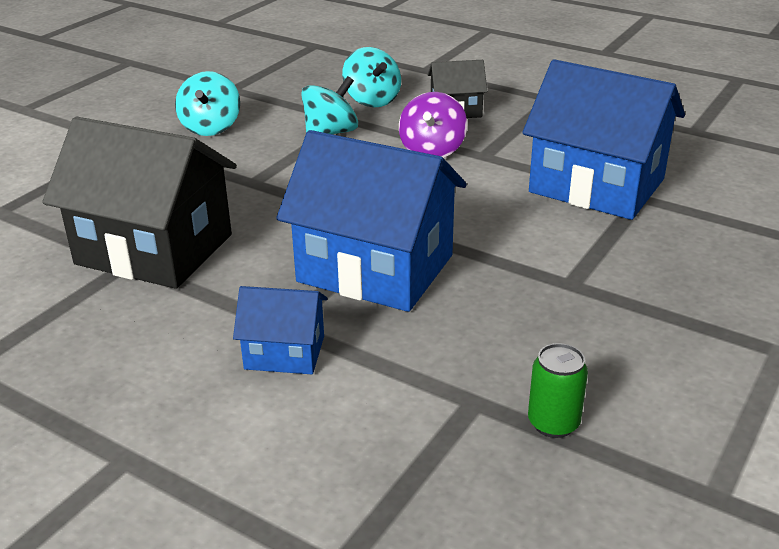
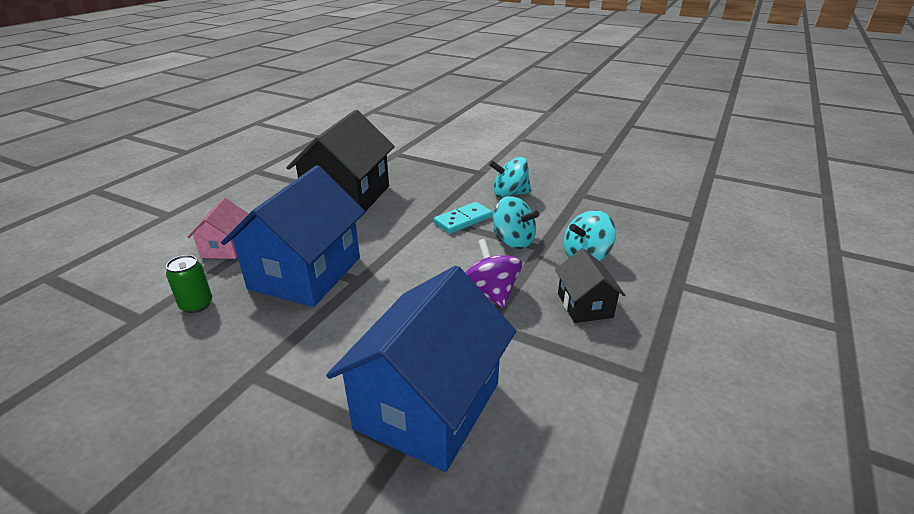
camera: 85 degrees right, 0 degrees up
blue house [233,286,328,374] -> pink house [188,198,249,259]
purple spinning top [399,92,467,158] -> purple spinning top turned 60 degrees clockwise [465,239,522,308]
green can [528,343,588,438] -> green can moved to [166,255,212,313]
none -> turquoise domino [434,202,493,234]

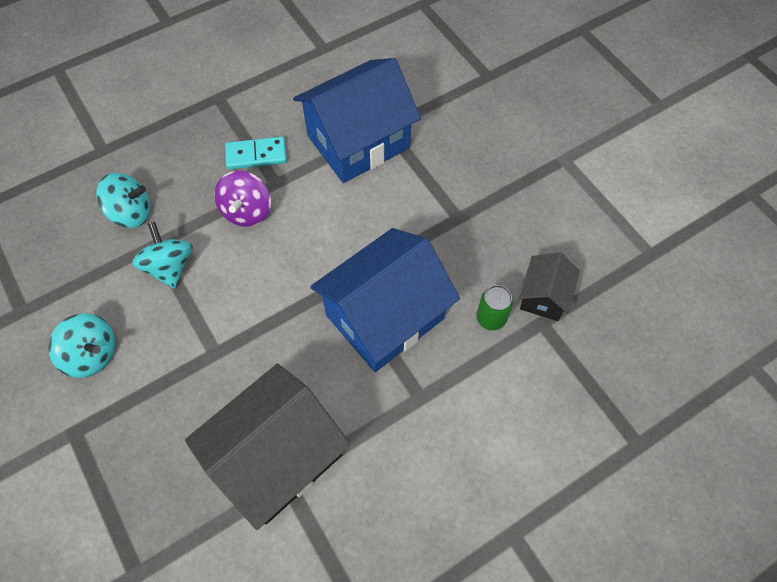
camera: 150 degrees left, 30 degrees up
pink house [188,198,249,259] -> none
turquoise domino [434,202,493,234] -> turquoise domino moved to [225,137,287,170]
black house [555,248,625,323] -> black house moved to [519,252,580,321]

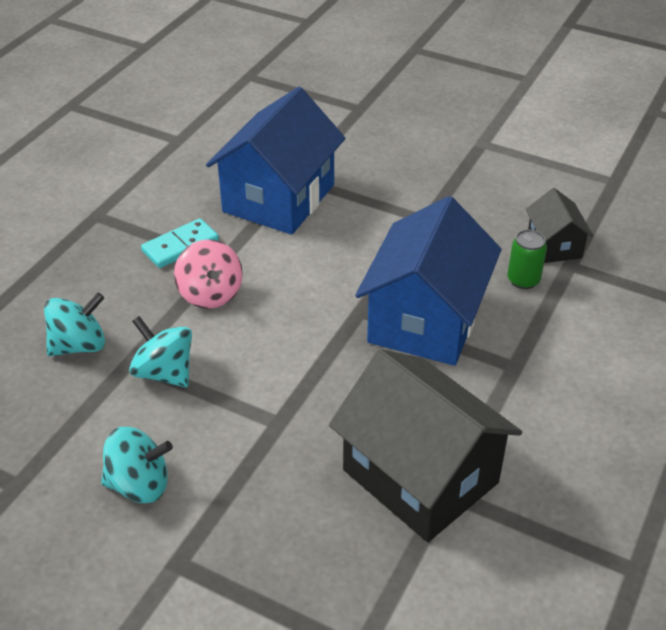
camera: 30 degrees left, 20 degrees down
black house [185,364,351,530] -> black house turned 60 degrees counterclockwise [329,349,522,542]
purple spinning top [214,171,271,227] -> pink spinning top [174,239,243,309]

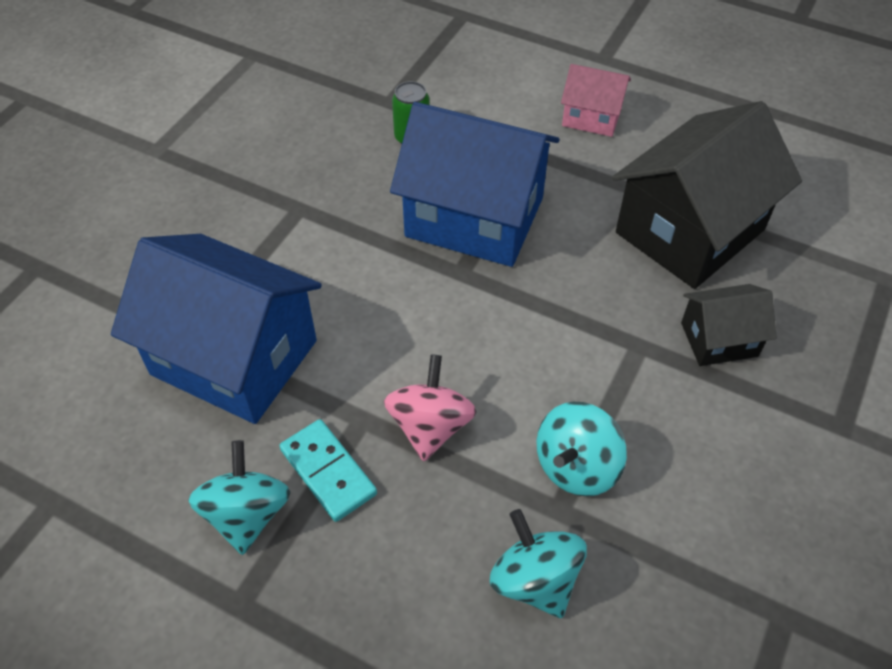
camera: 90 degrees left, 10 degrees up
turquoise spinning top [101,427,173,503] -> turquoise spinning top moved to [188,440,290,555]
pink spinning top [174,239,243,309] -> pink spinning top turned 60 degrees counterclockwise [384,354,477,461]
black house [526,188,594,263] -> black house moved to [681,284,777,366]
none -> pink house [561,64,631,137]

